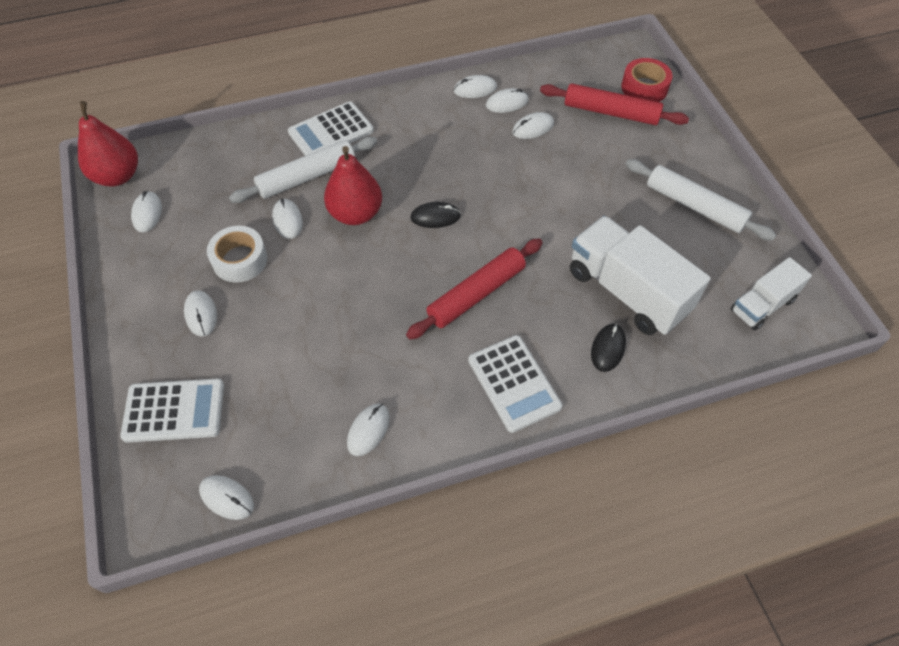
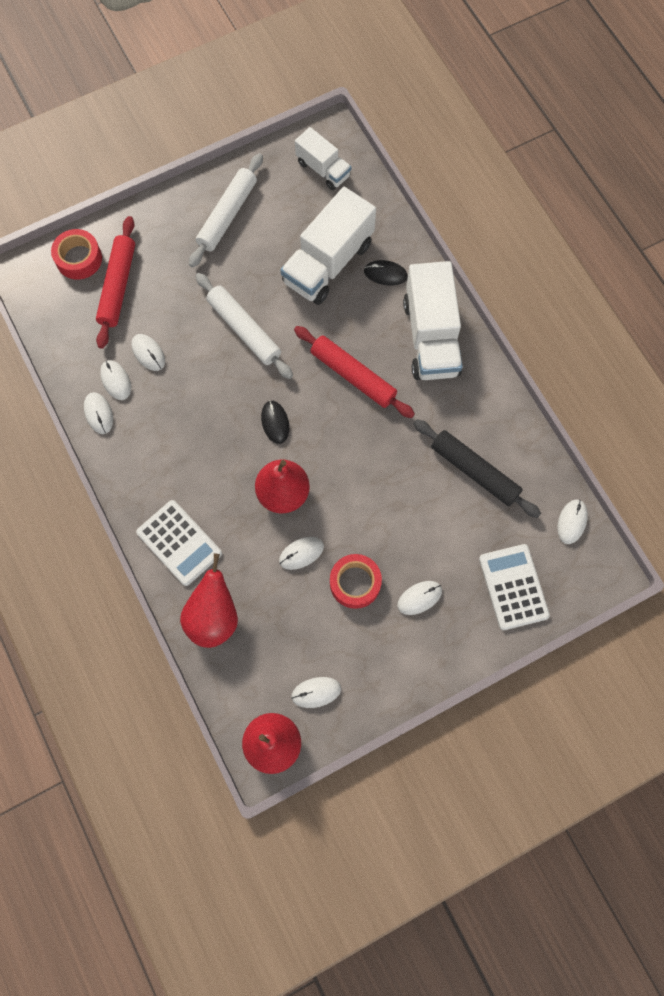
camera: 100 degrees left, 15 degrees up
white tape [207,226,267,283] -> red tape [330,554,382,609]
white rolling pin [229,137,377,203] -> white rolling pin moved to [195,273,293,379]
white mouse [347,404,390,456] -> none
white calculator [468,335,562,433] -> white truck [403,261,463,380]
none -> red pear [180,553,238,648]
none -> black rolling pin [414,419,541,518]

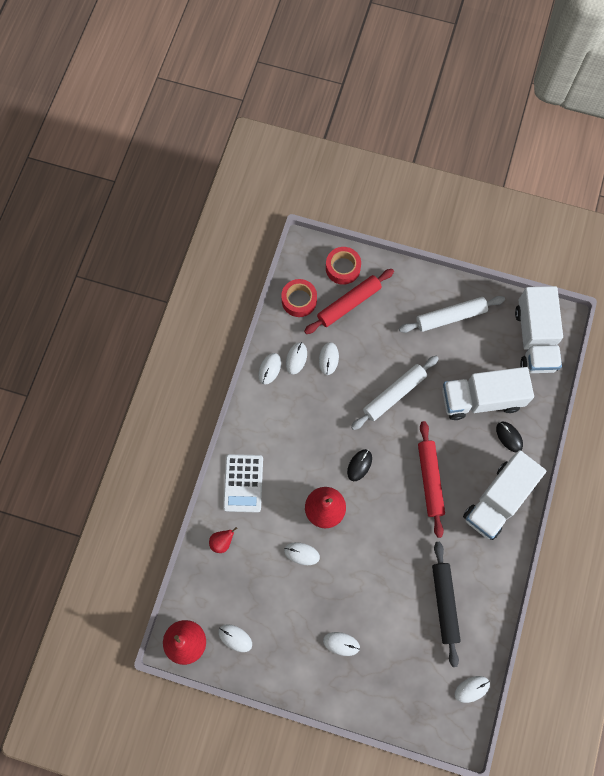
camera: 45 degrees right, 0 degrees up
red pear [180,553,238,648] -> red pear [209,527,238,553], size x0.52
white rolling pin [195,273,293,379] -> white rolling pin turned 45 degrees clockwise [351,356,439,430]
white truck [295,127,351,190] -> white truck [515,286,563,373], size x1.74
red tape [330,554,382,609] -> red tape moved to [281,279,317,317]
white calculator [479,544,550,630] -> none

